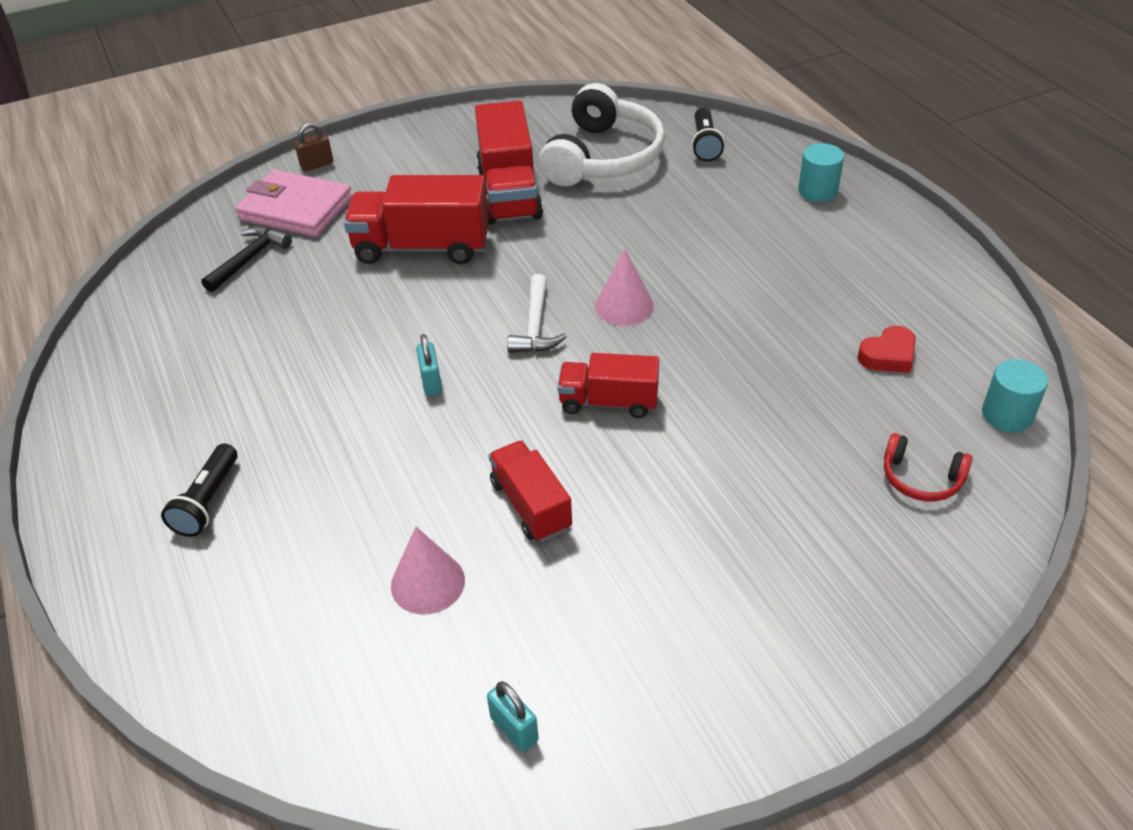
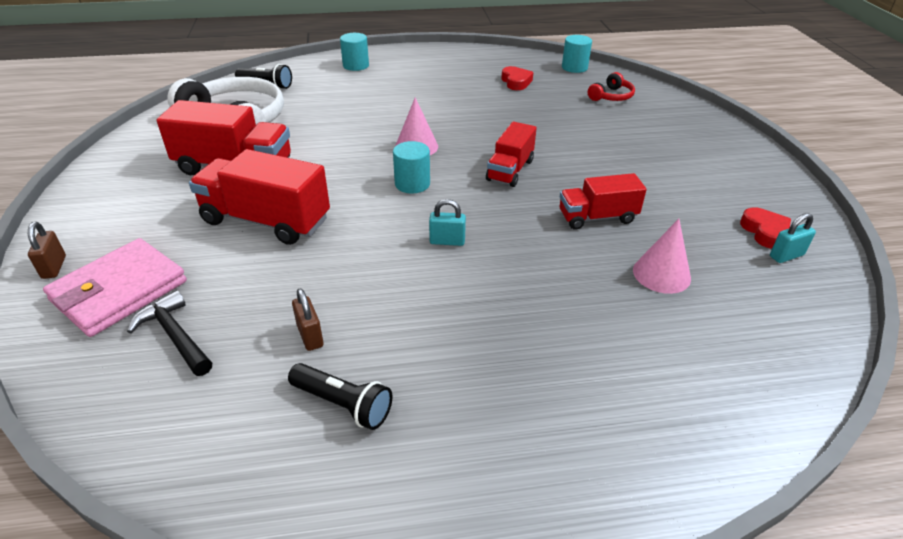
camera: 75 degrees left, 5 degrees down
black flashlight [161,444,237,537] -> black flashlight moved to [288,363,393,430]
red truck [344,175,489,264] -> red truck turned 90 degrees clockwise [189,149,330,245]
white hammer [507,274,567,353] -> turquoise cylinder [393,141,430,193]
none -> brown padlock [292,288,324,351]
none -> red heart [740,207,791,249]

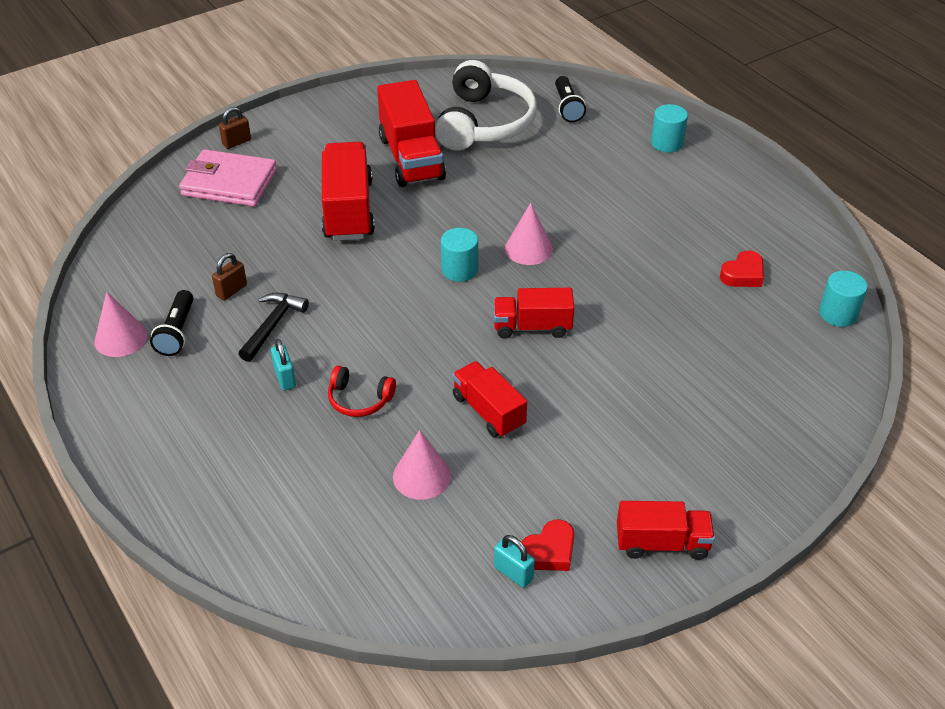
camera: 65 degrees right, 5 degrees up
black hammer [127,290,212,376] -> black hammer moved to [239,293,309,362]
turquoise padlock [429,199,466,246] -> turquoise padlock moved to [271,339,296,390]
red headphones [588,72,635,101] -> red headphones moved to [328,365,396,417]
none -> pink cone [94,292,147,357]
none -> red truck [617,501,715,560]

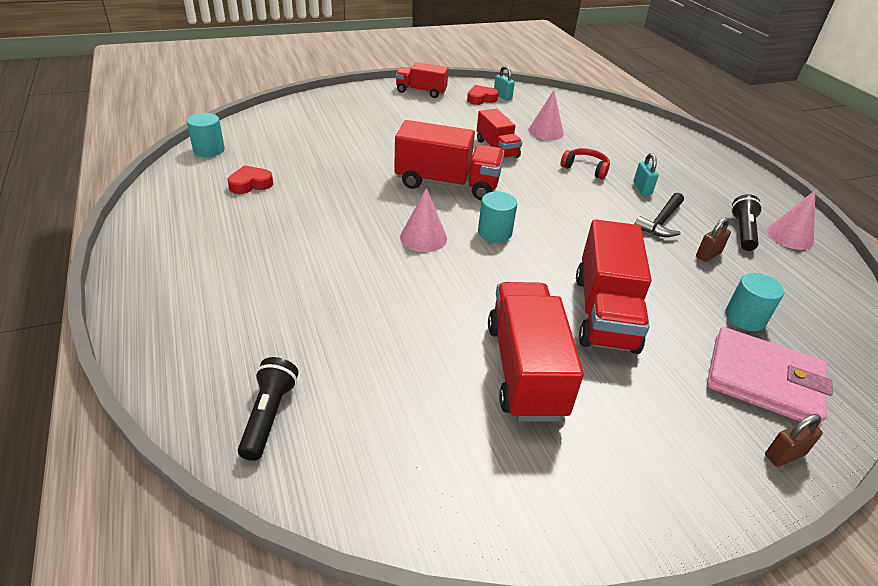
camera: 170 degrees left, 5 degrees down
white headphones [435,60,537,150] -> none
red truck [493,288,574,339] -> red truck [394,120,504,200], size x1.62
turquoise cylinder [651,104,688,153] -> turquoise cylinder moved to [725,273,784,331]

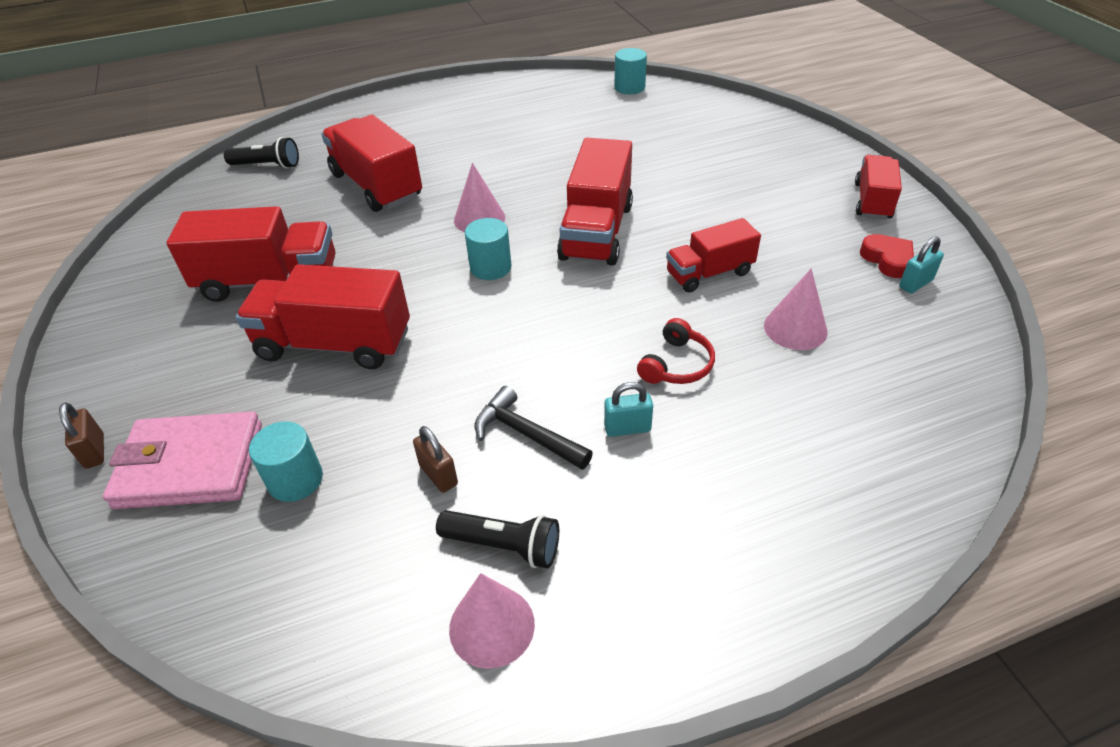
camera: 95 degrees right, 5 degrees up
red heart [228,165,273,194] -> none
pink wallet [707,327,833,427] -> pink wallet turned 60 degrees clockwise [103,411,262,509]
none -> red truck [321,115,422,212]

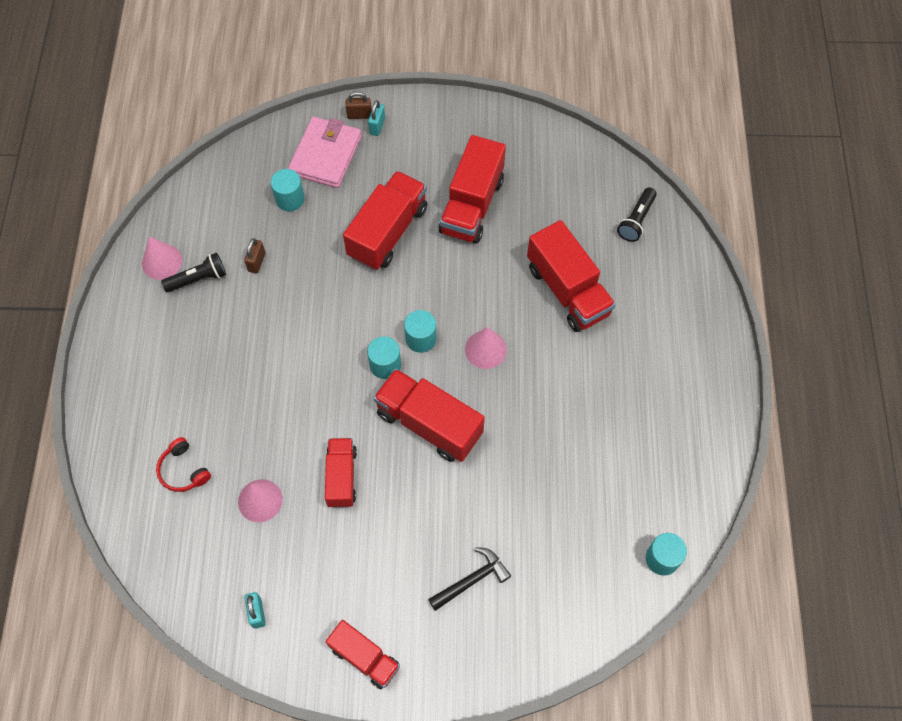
camera: 110 degrees right, 20 degrees up
red truck [321,115,422,212] -> red truck turned 75 degrees clockwise [527,220,616,332]
brown padlock [413,426,458,493] -> brown padlock turned 60 degrees counterclockwise [244,238,265,273]
black flashlight [436,510,559,568] -> black flashlight turned 150 degrees counterclockwise [161,253,226,292]
black hammer [475,386,593,470] -> black hammer moved to [428,547,511,611]
turquoise padlock [604,382,653,437] -> turquoise padlock moved to [368,100,385,136]
red headphones [637,318,715,384] -> red headphones moved to [156,437,211,492]
red heart [860,234,914,278] -> none
none -> turquoise cylinder [367,336,401,379]

